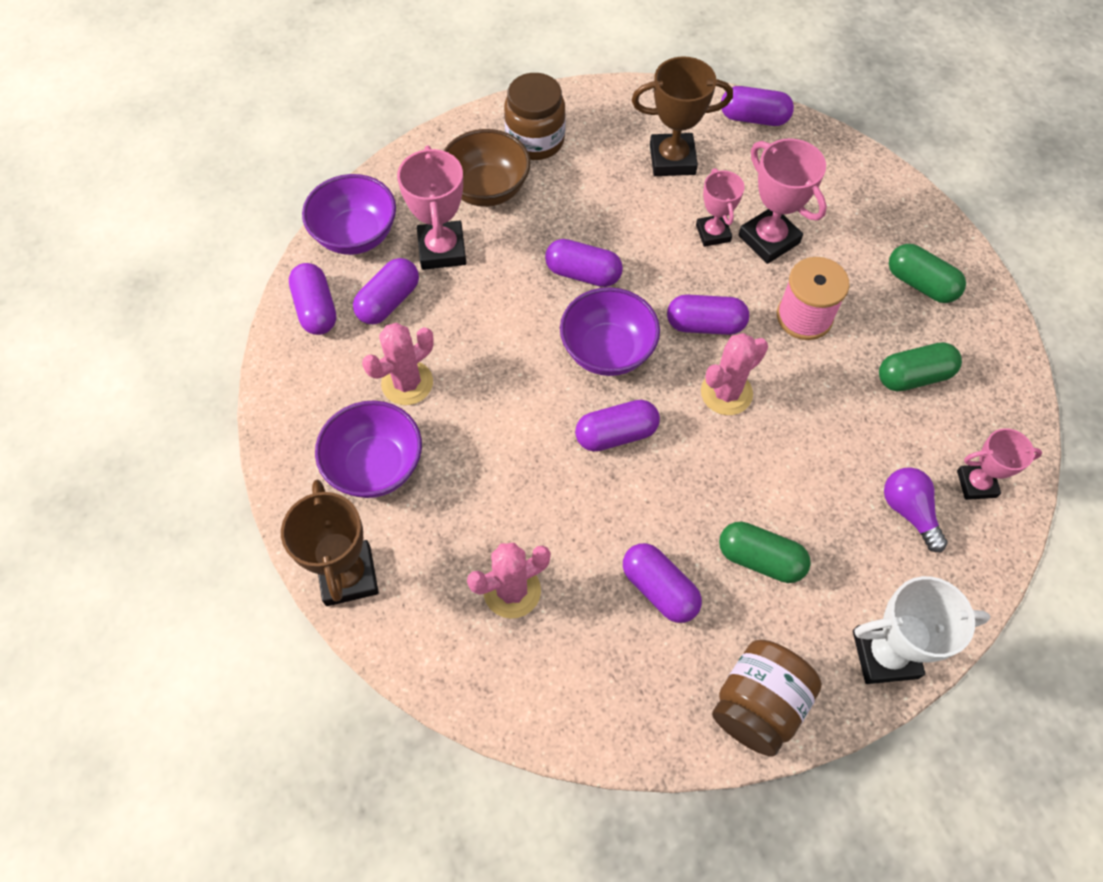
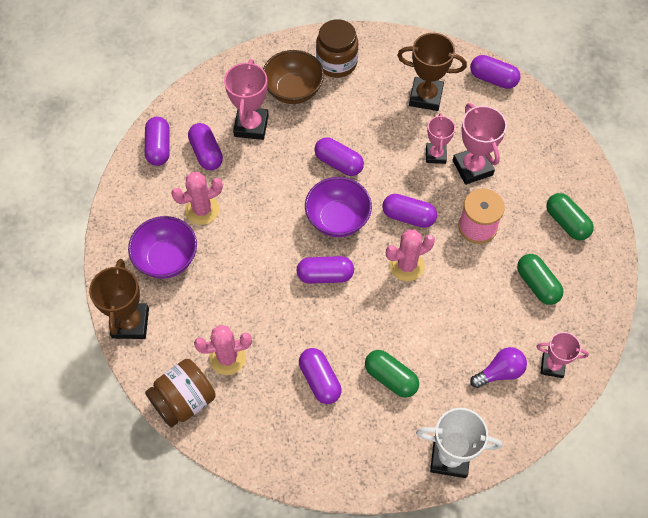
camera: 15 degrees right, 0 degrees up
purple bowl [302,174,396,255] -> none
purple capsule [353,258,419,324] -> purple capsule turned 75 degrees counterclockwise [188,123,223,170]
brown jar [712,640,822,757] -> brown jar moved to [145,359,216,428]
green capsule [879,342,962,392] -> green capsule turned 60 degrees clockwise [517,254,564,305]
purple light bulb [884,467,948,552] -> purple light bulb turned 75 degrees clockwise [470,347,527,388]

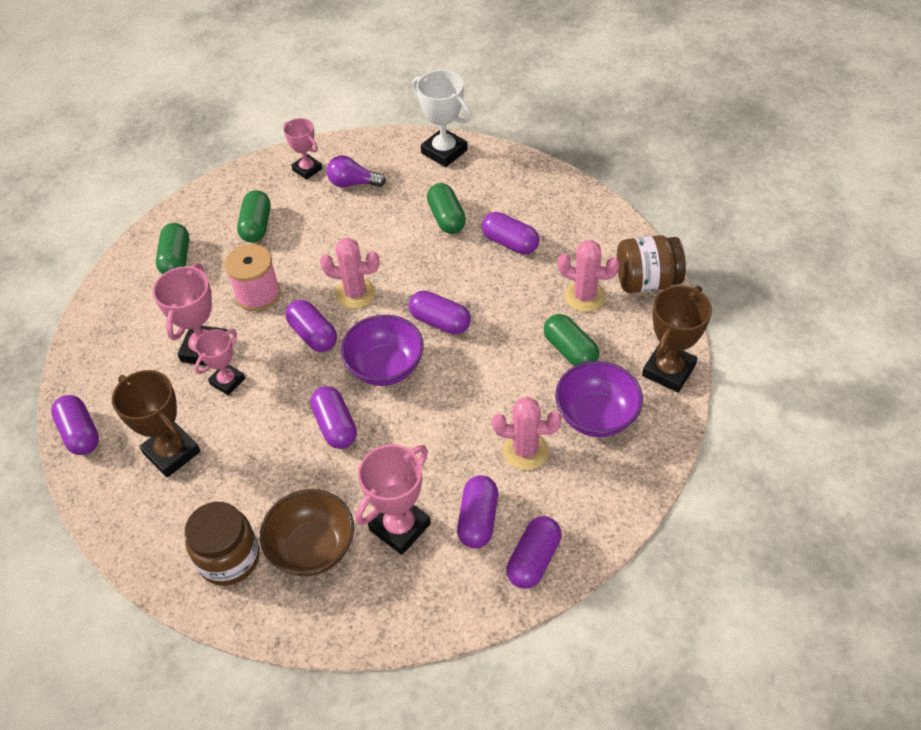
camera: 145 degrees left, 10 degrees down
purple capsule [299,348,342,404] -> purple capsule turned 60 degrees counterclockwise [482,212,539,254]
none -> green capsule [544,314,599,366]

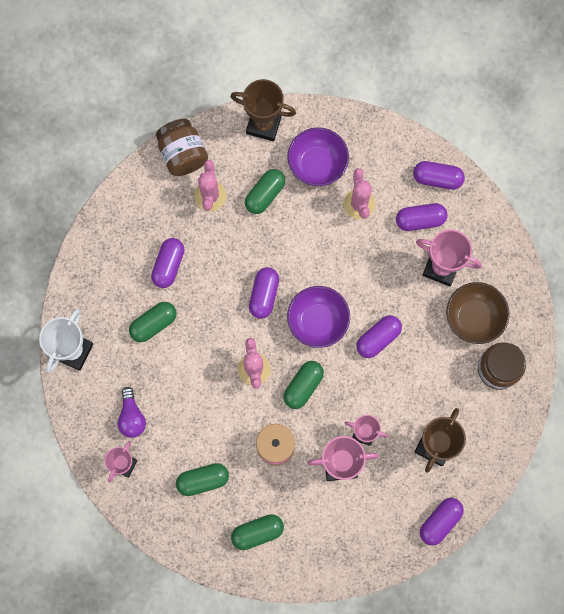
camera: 110 degrees left, 25 degrees up
purple capsule [285,300,337,352] -> green capsule [283,361,324,409]

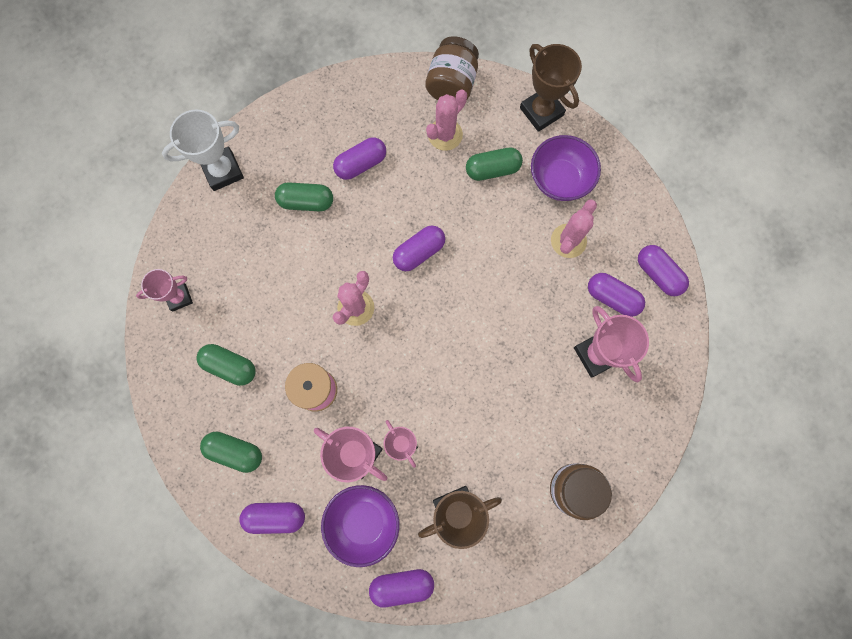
camera: 40 degrees right, 0 degrees up
purple light bulb [117,387,146,438] -> none
green capsule [283,361,324,409] -> none
purple bowl [287,286,350,348] -> purple bowl moved to [321,485,400,567]
purple capsule [356,315,402,358] -> purple capsule moved to [239,502,305,534]
brown bowl [446,282,510,344] -> none

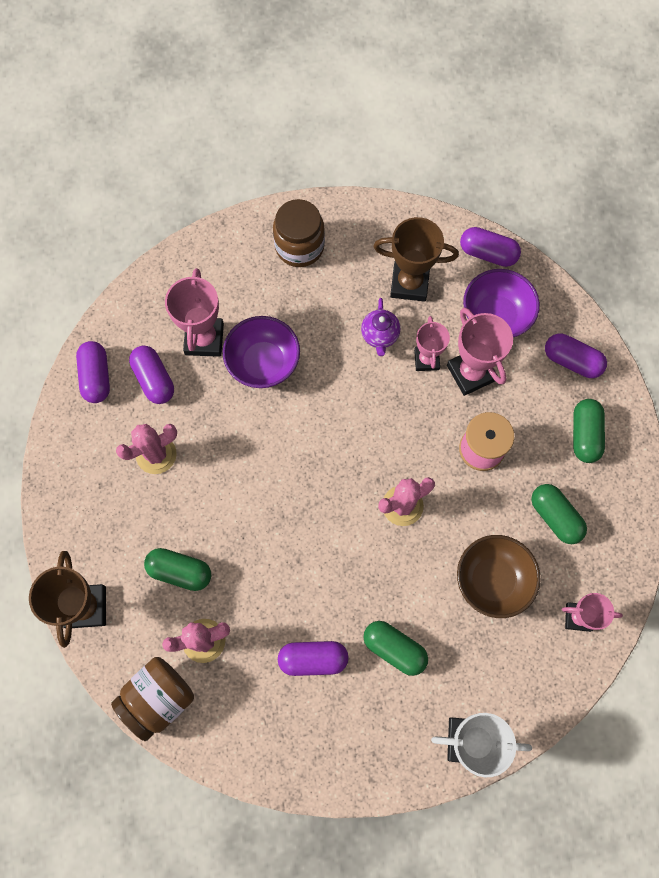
camera: 150 degrees left, 5 degrees down
green capsule [200,431,262,473] -> green capsule turned 45 degrees clockwise [573,399,605,463]
purple capsule [393,226,445,271] -> none
purple bowl [531,135,601,201] -> purple bowl moved to [223,316,300,388]
none -> purple teapot [361,298,400,356]
none -> brown bowl [457,535,541,618]

